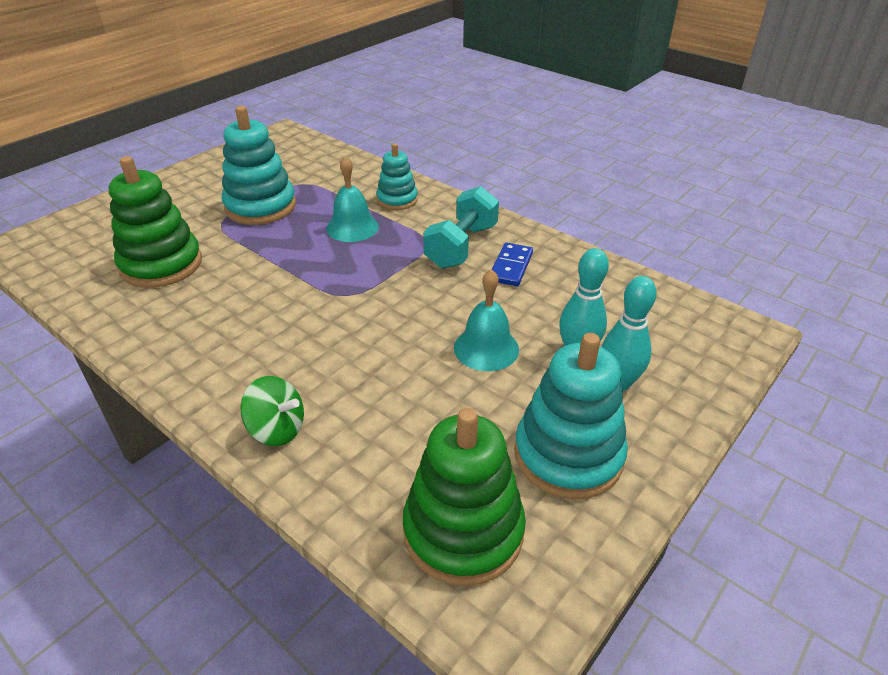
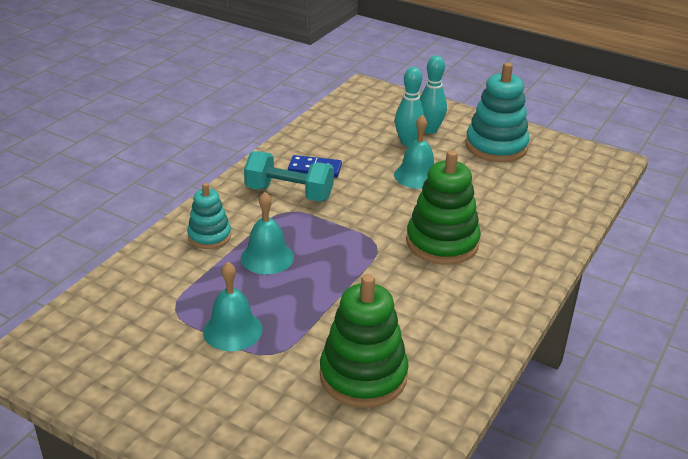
camera: 100 degrees left, 5 degrees down
turquoise stacking toy [222,106,296,225] -> turquoise bell [203,262,263,351]
green spinning top [241,376,304,446] -> none
green stacking toy [403,408,526,586] -> green stacking toy moved to [406,150,481,265]

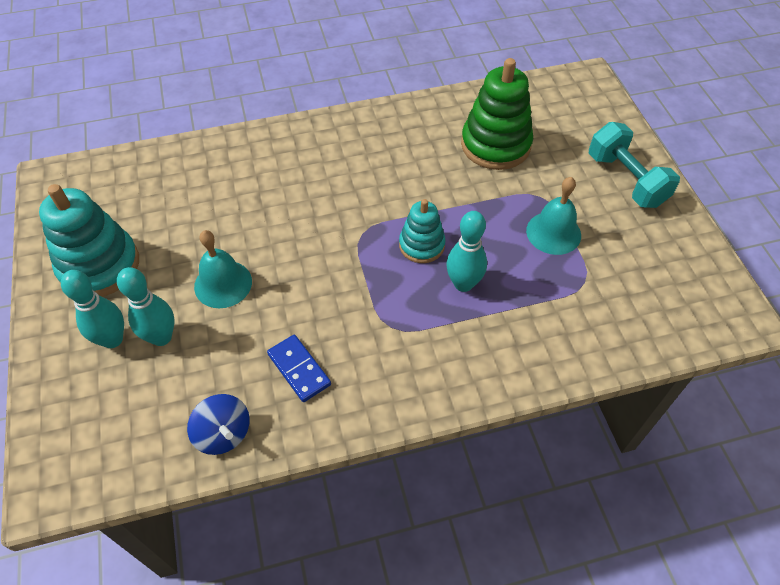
camera: 135 degrees left, 20 degrees up
turquoise stacking toy [187,183,231,249] -> turquoise stacking toy moved to [399,199,446,263]
turquoise bell [241,192,294,274] -> turquoise bowling pin [446,211,487,292]
turquoise dumbbell [244,151,334,202] -> turquoise dumbbell moved to [589,122,680,208]
green stacking toy [406,150,481,265] -> none
none -> blue spinning top [187,394,250,455]

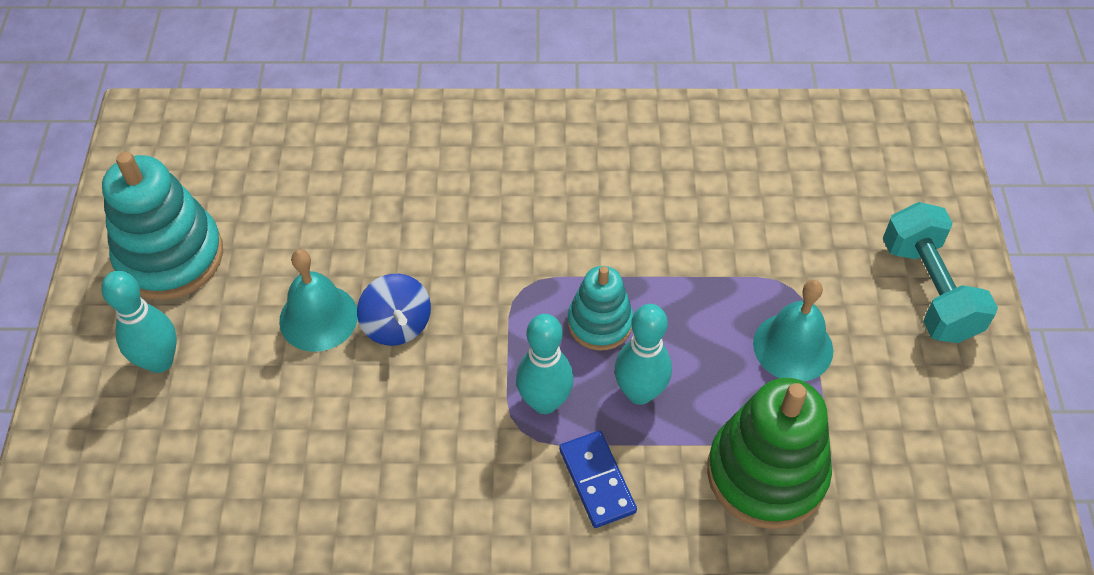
camera: 15 degrees right, 0 degrees up
turquoise bowling pin [117,267,174,346] -> turquoise bowling pin moved to [516,314,574,414]
blue spinning top [187,394,250,455] -> blue spinning top moved to [357,274,431,346]
blue domino [267,335,331,402] -> blue domino moved to [559,431,637,528]
green stacking toy [461,58,533,170] -> green stacking toy moved to [707,378,832,529]

